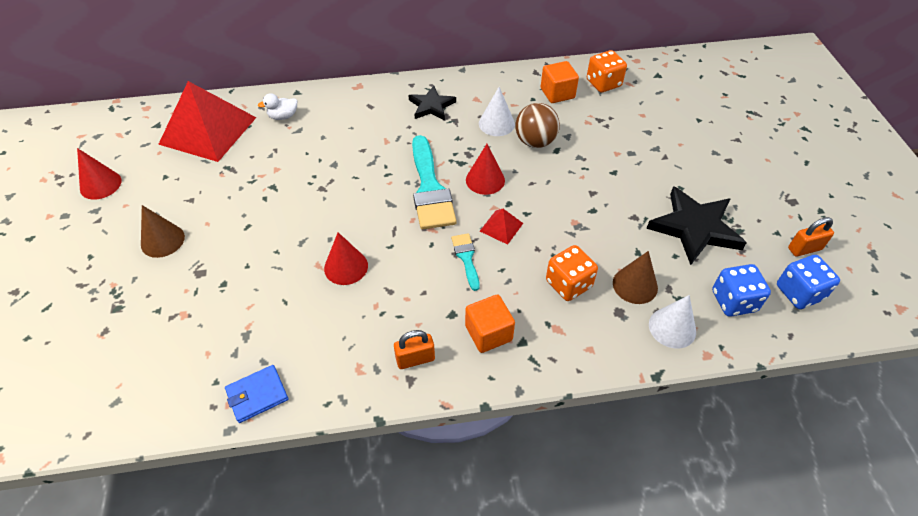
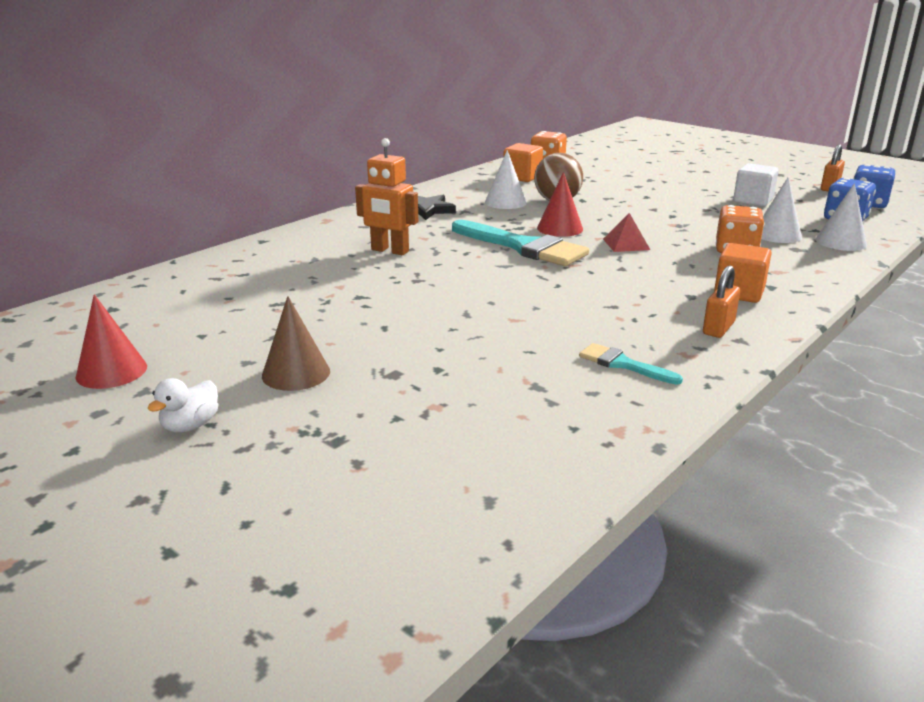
camera: 40 degrees left, 25 degrees down
red pyramid [158,81,256,162] -> none
blue wallet [225,365,288,423] -> none
white duck [258,93,297,120] -> white duck moved to [148,378,218,432]
red cone [324,232,368,285] -> none
turquoise brush [451,233,480,291] -> turquoise brush moved to [579,343,683,385]
brown cone [613,251,658,304] -> white cone [761,177,802,243]
black star [646,186,747,265] -> white cube [733,163,779,207]
none -> orange robot [355,138,418,255]

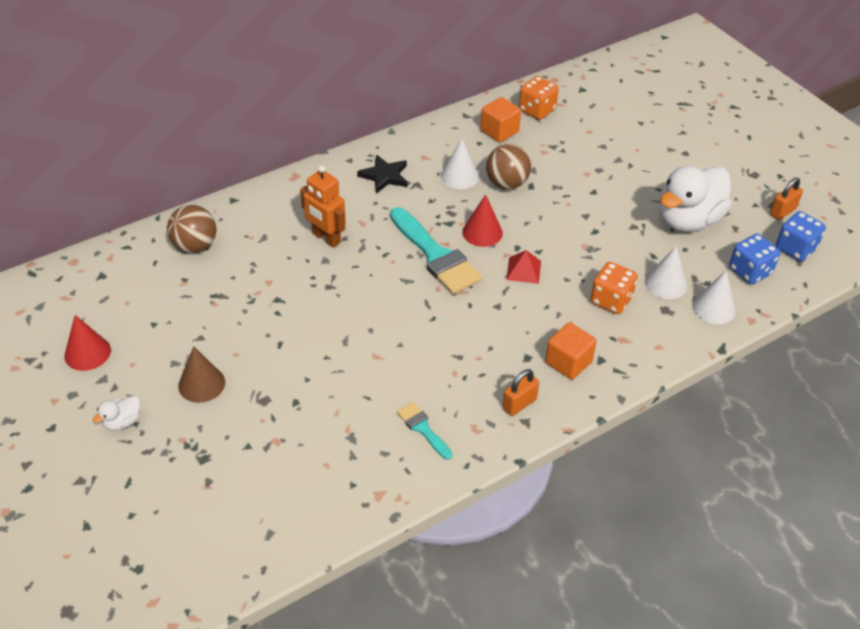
camera: 15 degrees right, 20 degrees up
white cube [733,163,779,207] -> white duck [659,166,732,232]
none -> brown ball [167,205,216,253]

